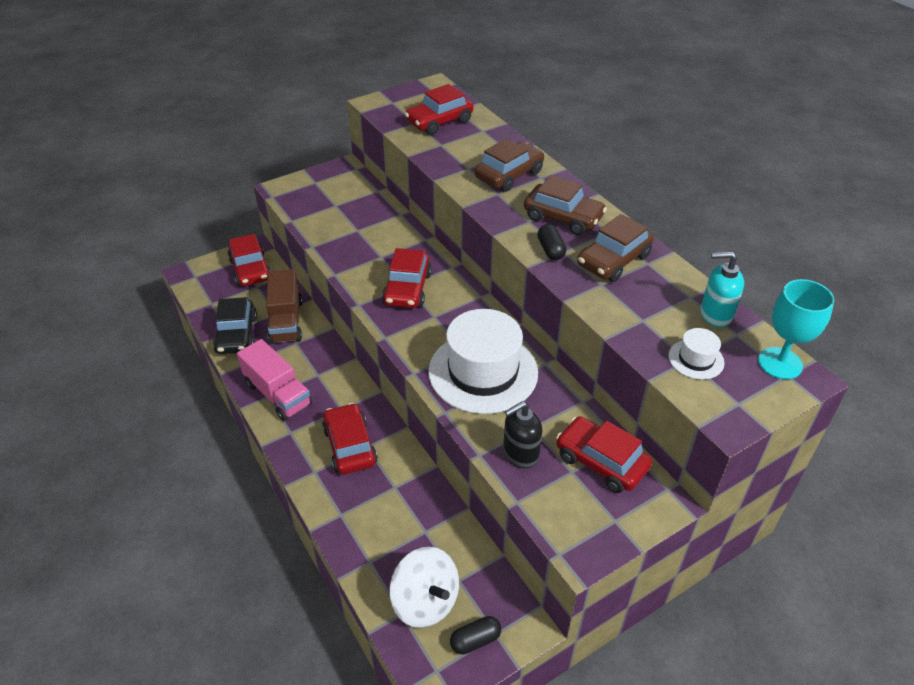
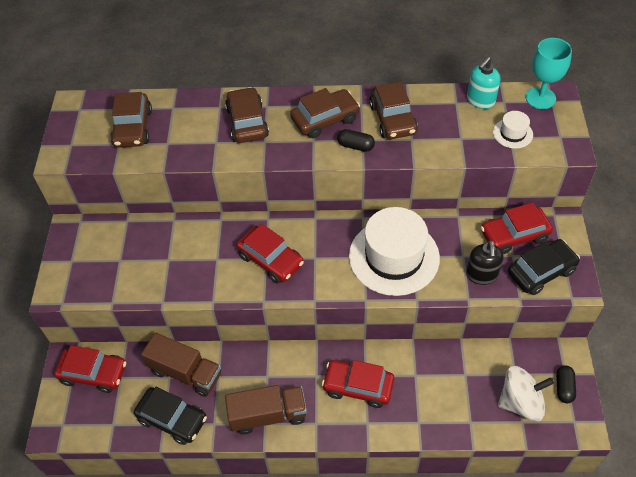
camera: 55 degrees left, 10 degrees up
pink truck [237,339,312,421] -> brown truck [225,385,307,435]
red car [405,84,473,135] -> brown car [110,92,152,148]
none -> black car [508,239,580,295]

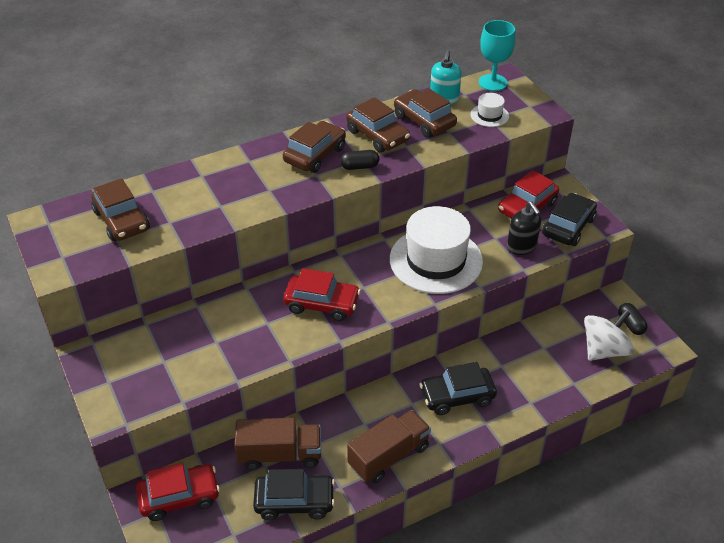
camera: 30 degrees left, 10 degrees down
brown car [225,87,269,143] -> brown car moved to [394,89,457,138]
red car [322,360,395,408] -> black car [420,362,497,415]

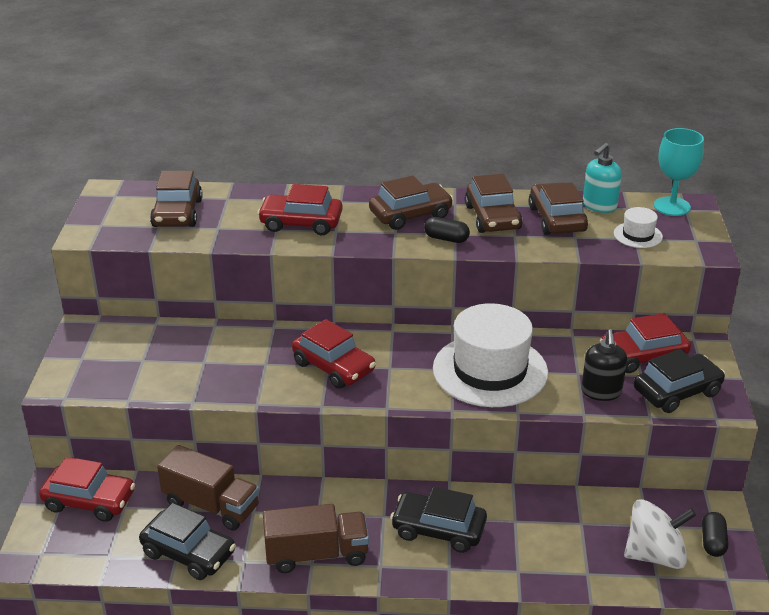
camera: 30 degrees right, 10 degrees down
none -> red car [257,184,343,235]

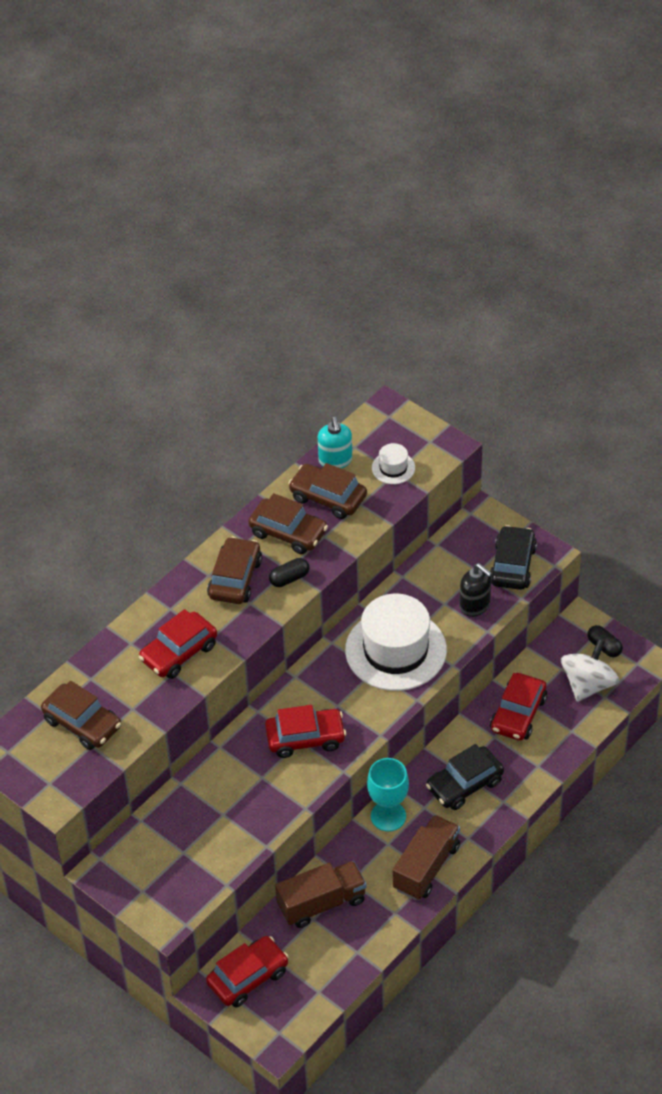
camera: 50 degrees left, 15 degrees up
black car [139,503,236,580] -> none
red car [600,313,691,373] -> red car moved to [490,673,547,741]
turquoise goblet [654,128,704,216] -> turquoise goblet moved to [367,758,409,831]

